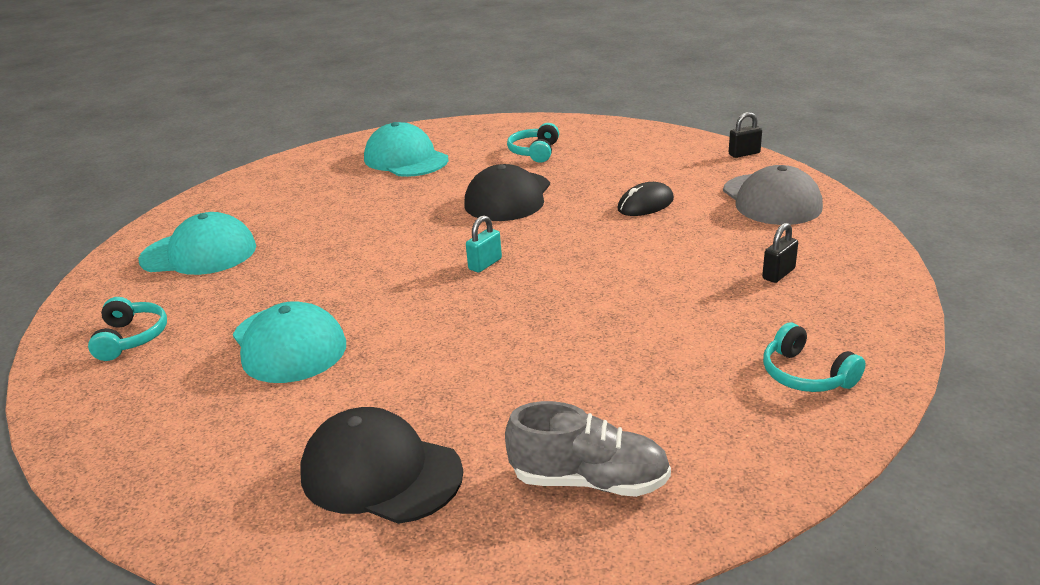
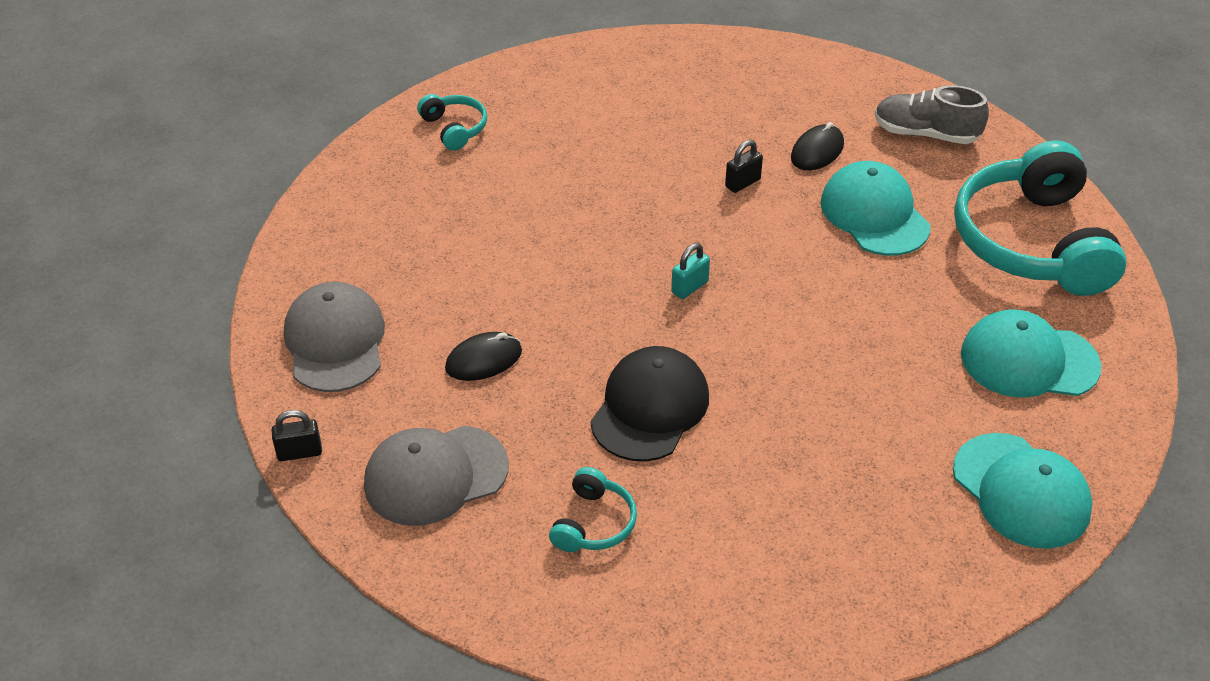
camera: 175 degrees left, 15 degrees up
turquoise headphones [88,297,167,361] -> turquoise headphones [954,140,1127,296], size x2.28
black cap [300,407,463,524] -> none
turquoise cap [364,122,448,177] -> turquoise cap moved to [953,433,1093,549]
grey shoe [505,401,671,497] -> grey shoe moved to [875,85,989,144]
black padlock [762,223,798,283] -> black padlock moved to [725,140,763,193]
none -> grey cap [364,426,509,526]
none -> black mouse [791,122,844,170]

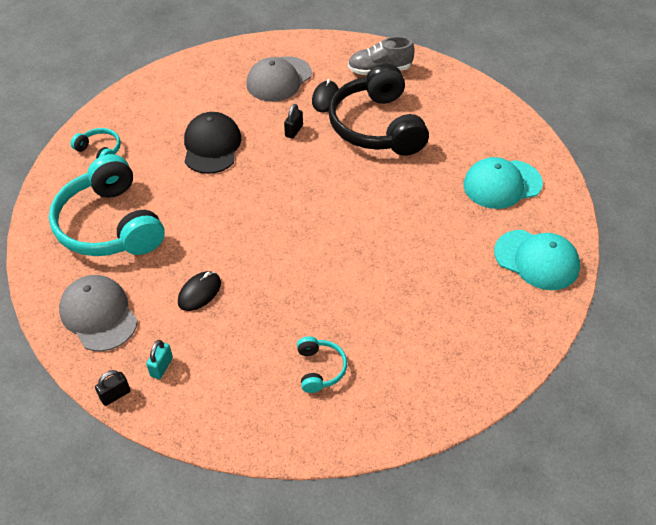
camera: 25 degrees left, 5 degrees up
grey cap [364,426,509,526] -> grey cap moved to [246,56,312,102]
black cap [590,346,709,462] -> black cap moved to [184,112,241,174]
turquoise padlock [671,243,710,299] -> turquoise padlock moved to [146,340,173,379]
turquoise cap [821,161,931,256] -> black headphones [328,64,429,156]
turquoise headphones [954,140,1127,296] -> turquoise headphones moved to [49,154,165,256]

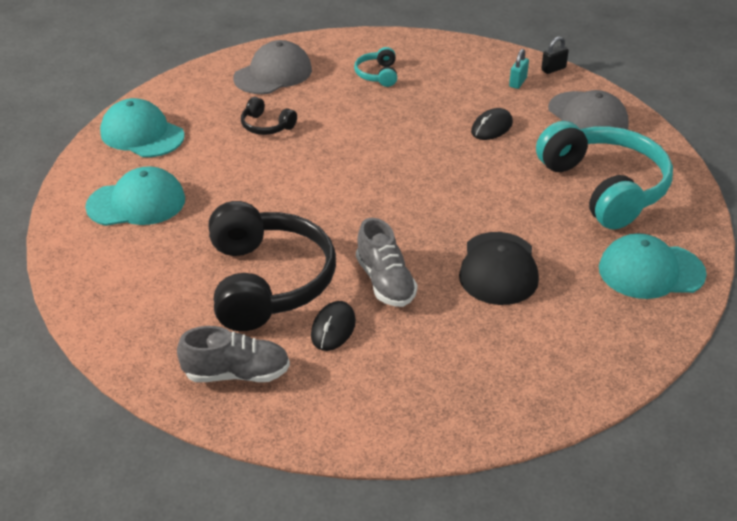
camera: 175 degrees left, 10 degrees down
turquoise headphones [71,128,121,159] -> turquoise cap [599,233,707,299]
grey cap [246,56,312,102] -> grey cap moved to [233,40,312,94]
black padlock [284,104,303,139] -> grey shoe [356,218,417,307]
none -> black headphones [241,97,297,135]

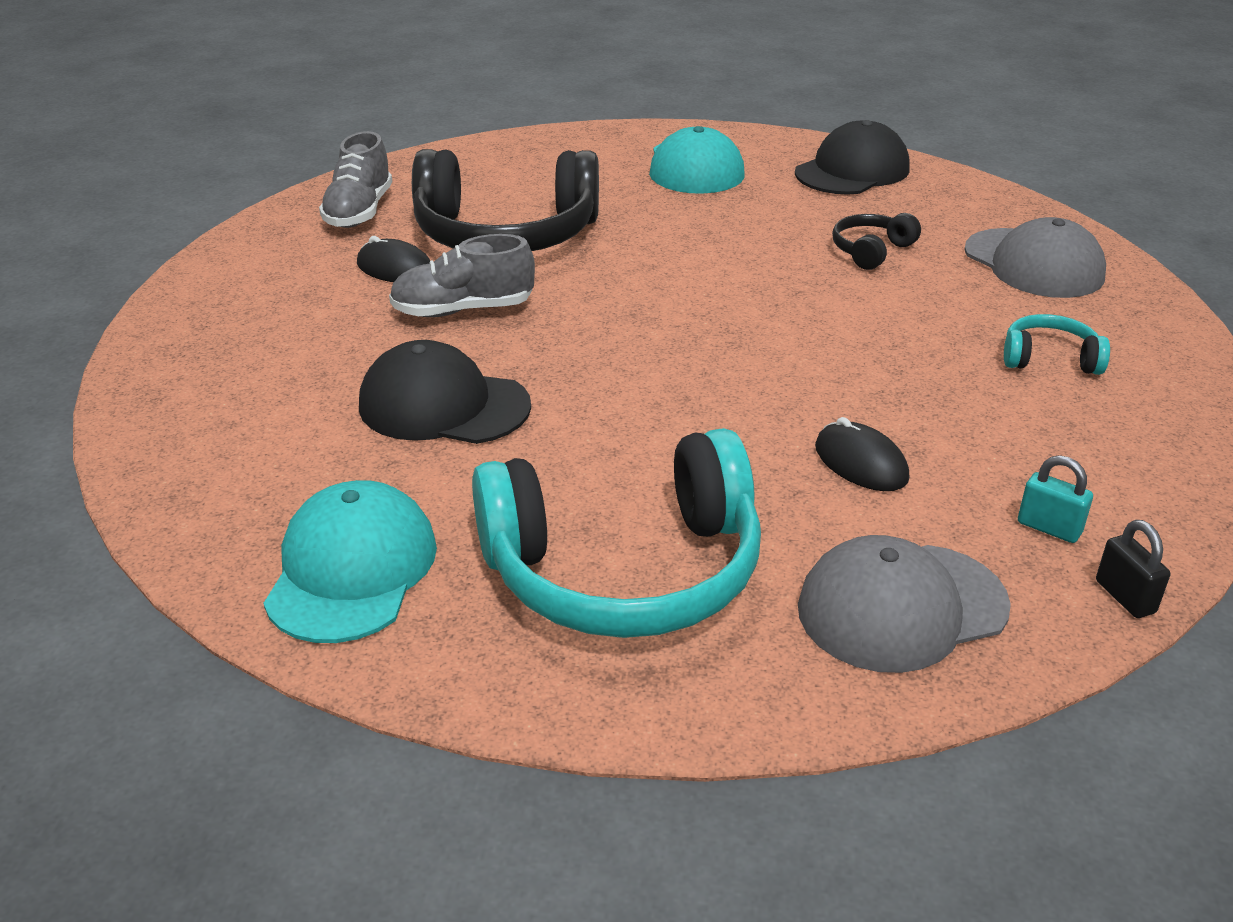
camera: 100 degrees right, 5 degrees down
turquoise cap [100,98,185,157] -> black cap [795,120,910,195]

